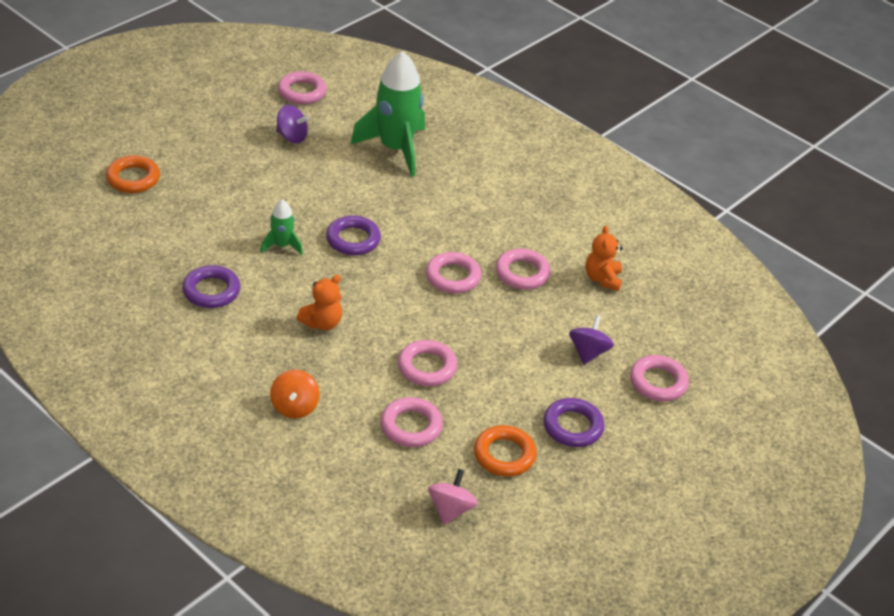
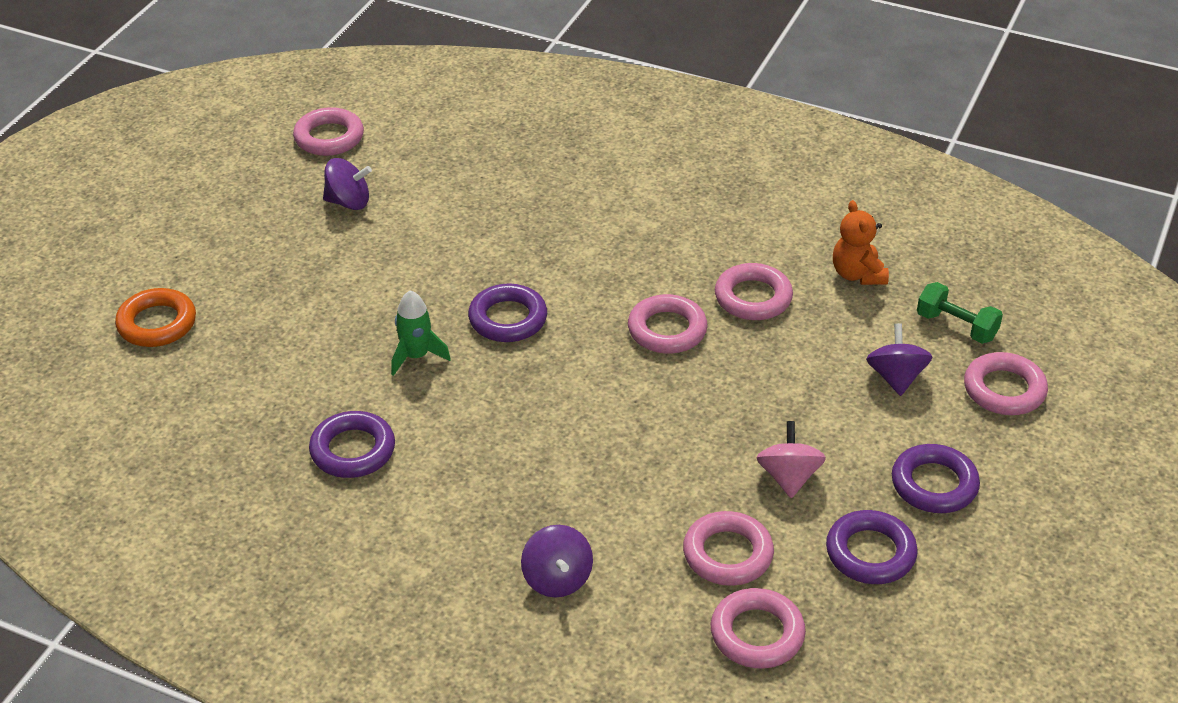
camera: 15 degrees left, 0 degrees up
orange spinning top [270,370,320,418] -> purple spinning top [521,525,593,598]
orange teddy bear [297,275,342,330] -> none
green rocket [351,51,425,177] -> none
pink ring [398,340,457,386] -> pink ring moved to [711,588,806,668]
pink spinning top [428,469,478,525] -> pink spinning top moved to [756,421,826,498]
orange ring [474,425,537,477] -> purple ring [826,510,918,584]
none -> green dumbbell [917,282,1003,344]

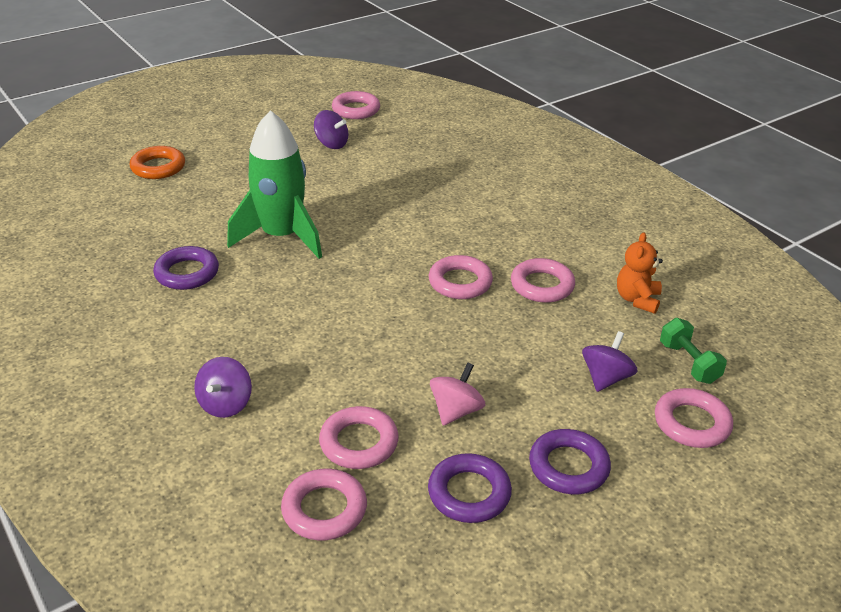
camera: 30 degrees right, 5 degrees down
green rocket [391,290,451,376] -> green rocket [227,110,322,259], size x2.10
purple ring [468,284,547,342] -> none

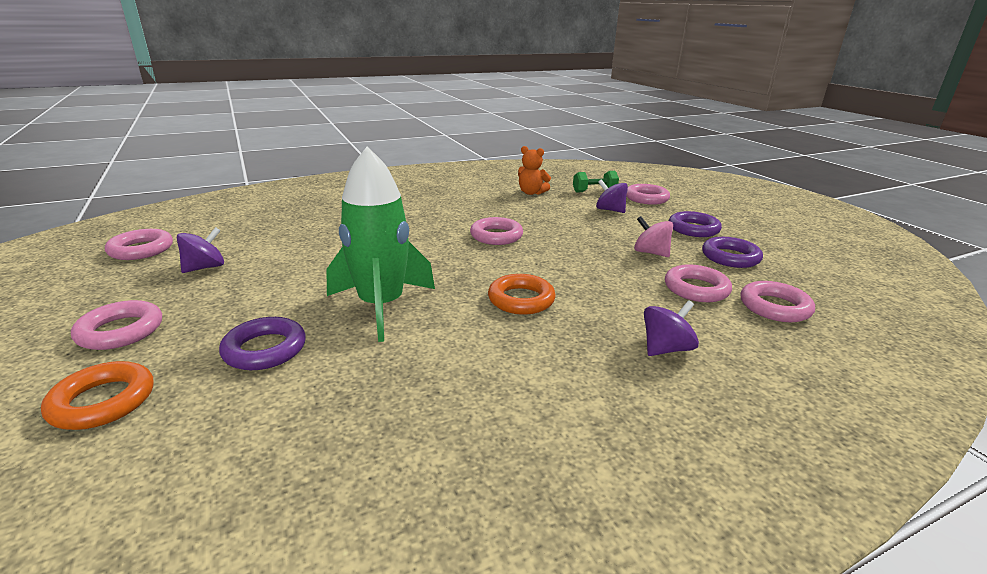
camera: 80 degrees left, 10 degrees down
purple ring [153,246,219,290] -> purple ring moved to [219,317,306,370]
purple spinning top [194,357,252,418] -> purple spinning top turned 60 degrees counterclockwise [644,300,699,356]
pink ring [511,258,575,303] -> pink ring moved to [71,300,162,350]
none -> orange ring [488,274,556,315]

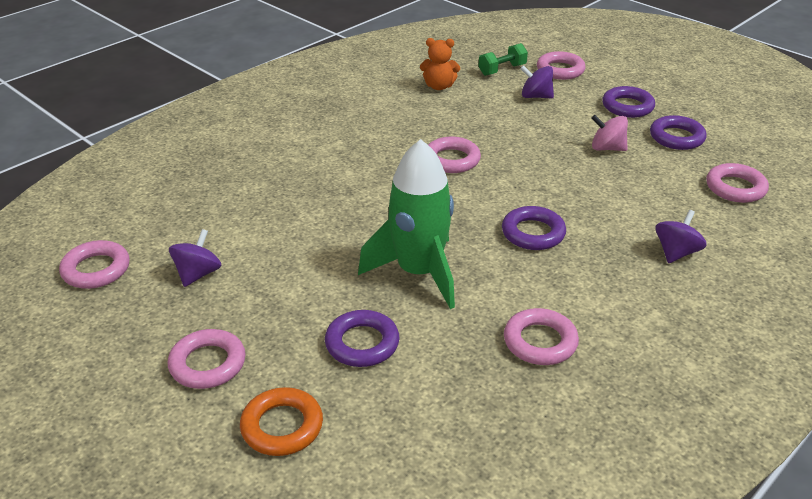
camera: 20 degrees left, 10 degrees up
orange ring [488,274,556,315] -> purple ring [502,206,566,250]
pink ring [665,264,732,302] -> pink ring moved to [504,308,579,365]

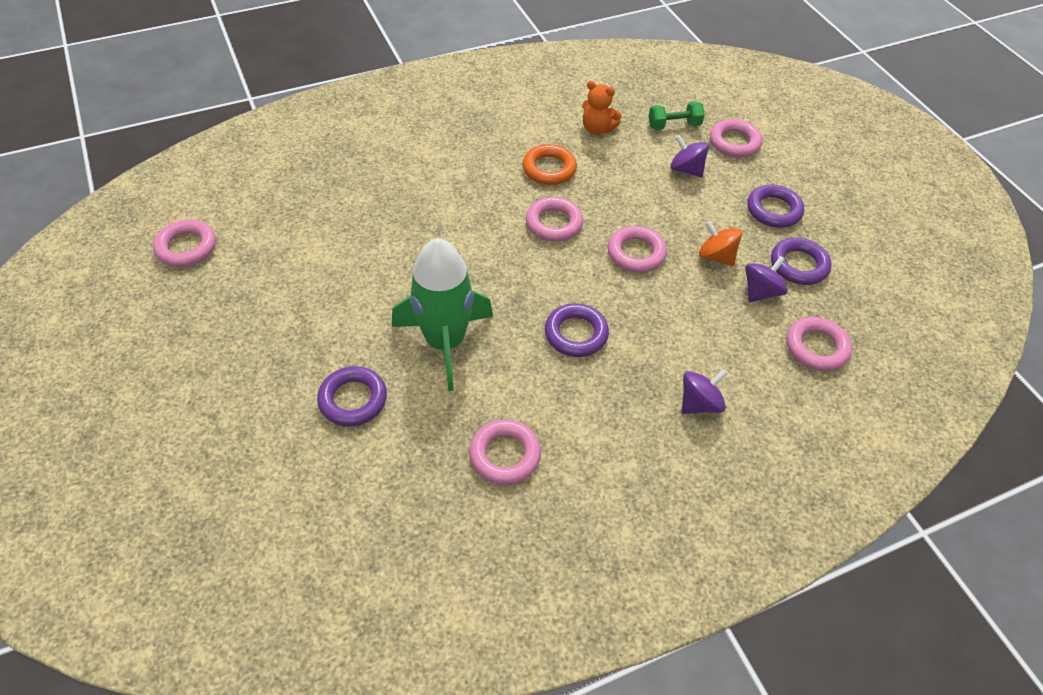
camera: 20 degrees right, 15 degrees up
pink ring [168,329,246,389] -> pink ring moved to [608,226,667,273]
purple spinning top [169,229,221,287] -> purple spinning top moved to [745,256,788,302]
orange ring [240,387,323,456] -> orange ring moved to [522,144,577,185]
pink spinning top [591,115,628,151] -> orange spinning top [699,221,742,266]

